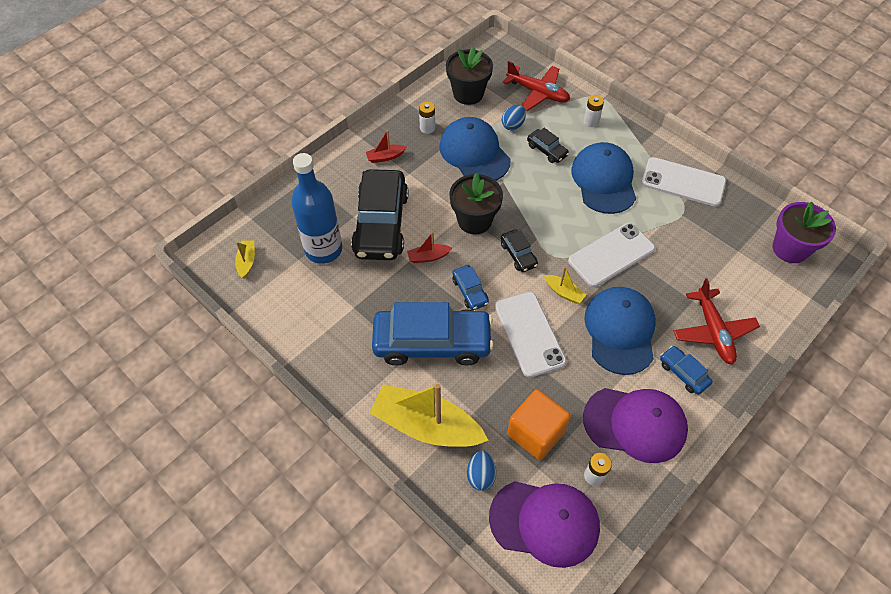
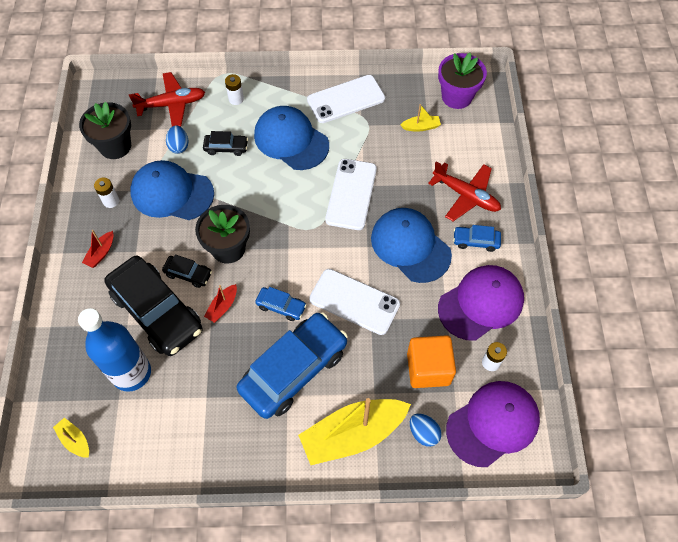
camera: 45 degrees left, 5 degrees up
black car [501,229,538,272] -> black car moved to [162,254,212,288]
yellow boat [544,267,587,304] -> yellow boat moved to [400,104,441,132]

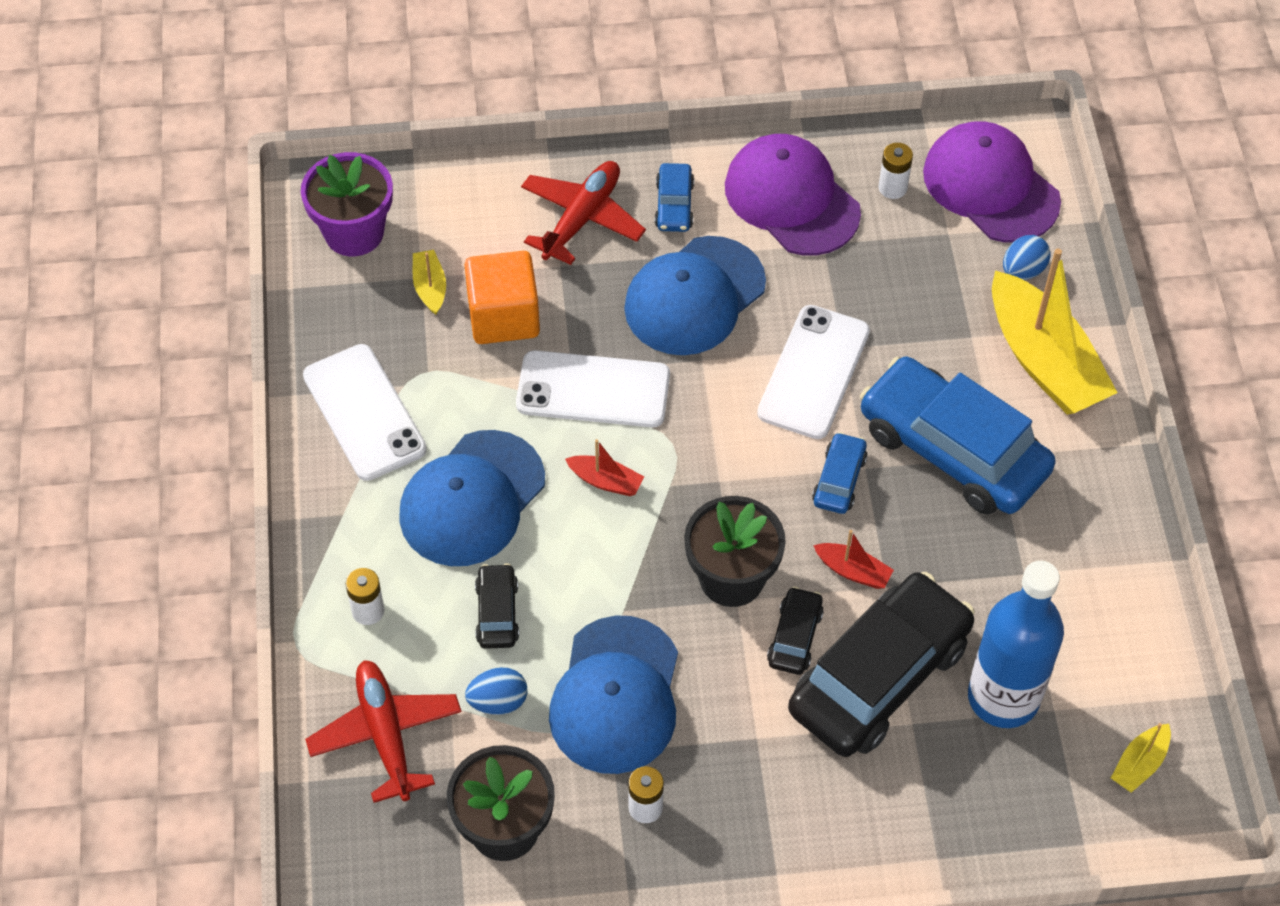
camera: 95 degrees left, 5 degrees down
red boat [82,230,114,268] -> red boat moved to [565,439,644,496]
orange cube [407,335,456,388] -> orange cube moved to [465,251,540,344]

